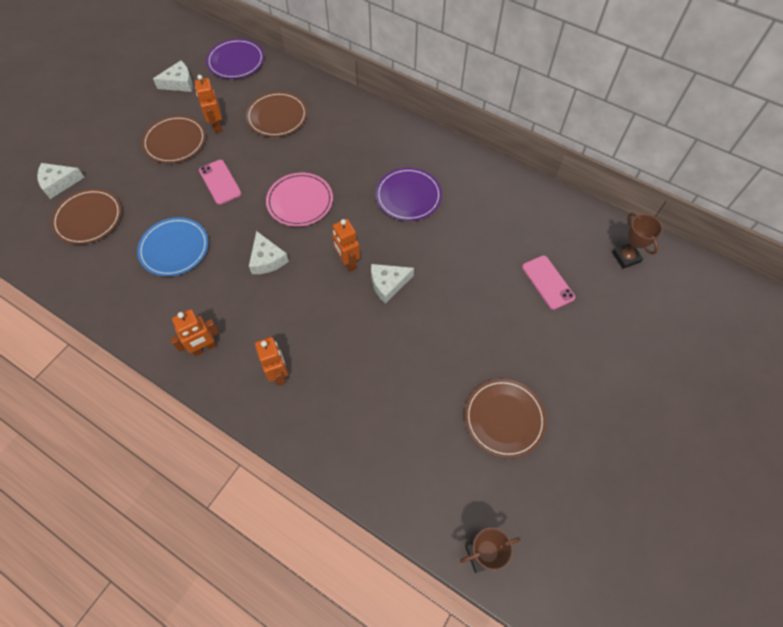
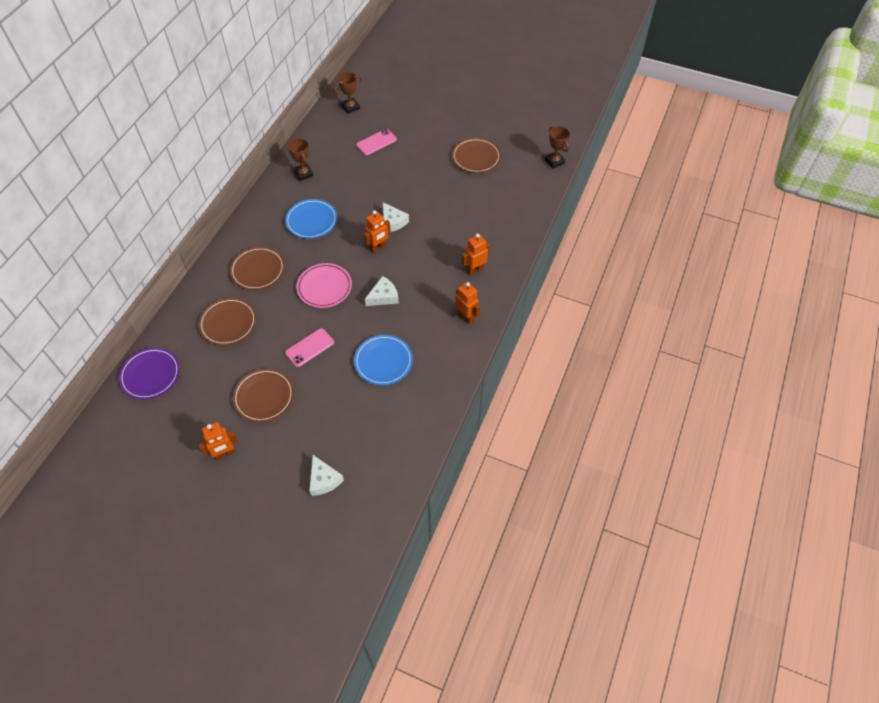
camera: 100 degrees left, 5 degrees down
brown plate [51,189,122,245] -> brown plate moved to [230,247,285,290]
white cheese [153,60,193,92] -> none
orange robot [195,75,222,133] -> orange robot moved to [199,422,238,460]
purple plate [376,168,442,221] -> blue plate [285,199,337,239]
none -> brown trophy [288,138,313,181]

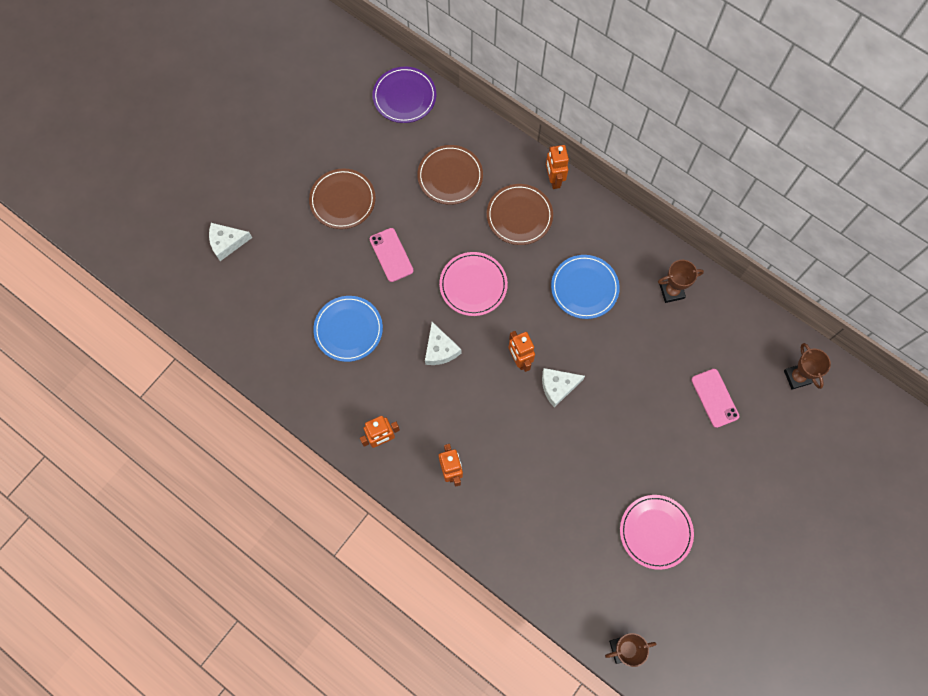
camera: 105 degrees right, 15 degrees up
orange robot [199,422,238,460] -> orange robot moved to [546,145,569,189]
brown plate [452,138,501,173] -> pink plate [620,495,694,570]

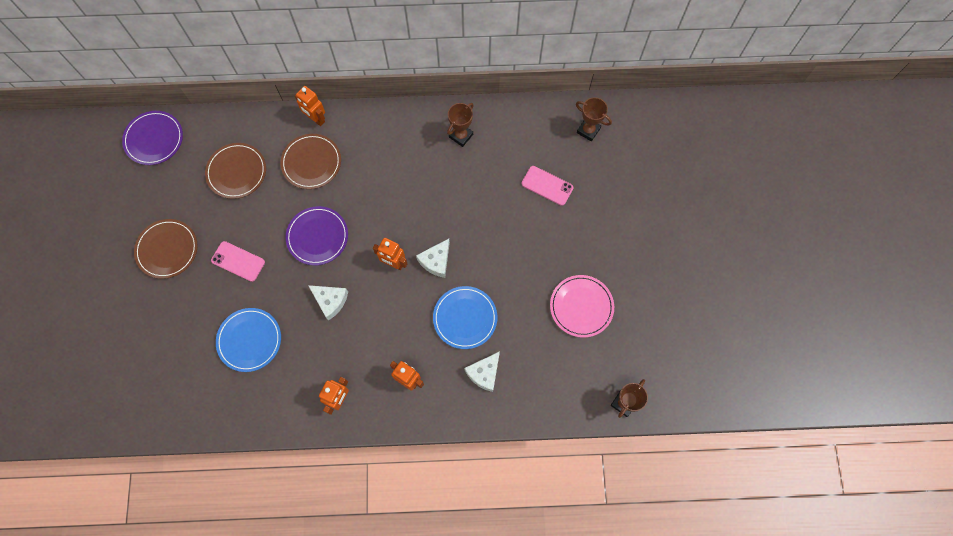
camera: 40 degrees left, 0 degrees up
white cheese [209,223,252,261] -> white cheese moved to [464,351,500,392]
pink plate [439,252,508,316] -> purple plate [285,206,348,265]
blue plate [551,255,620,319] -> blue plate moved to [433,286,497,349]

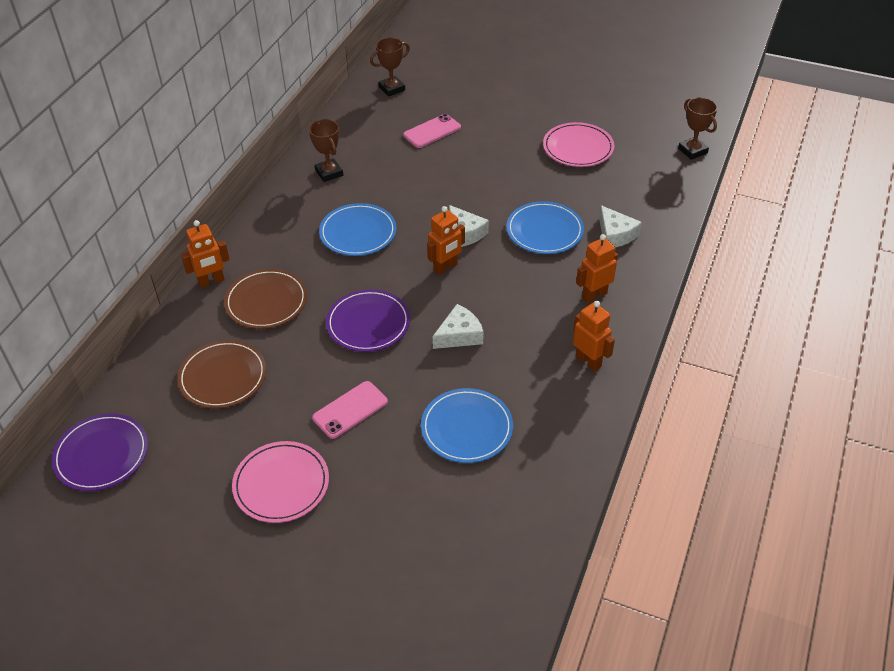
camera: 65 degrees left, 25 degrees down
brown plate [134,219,197,279] -> pink plate [232,441,329,523]
none -> blue plate [319,203,396,256]

